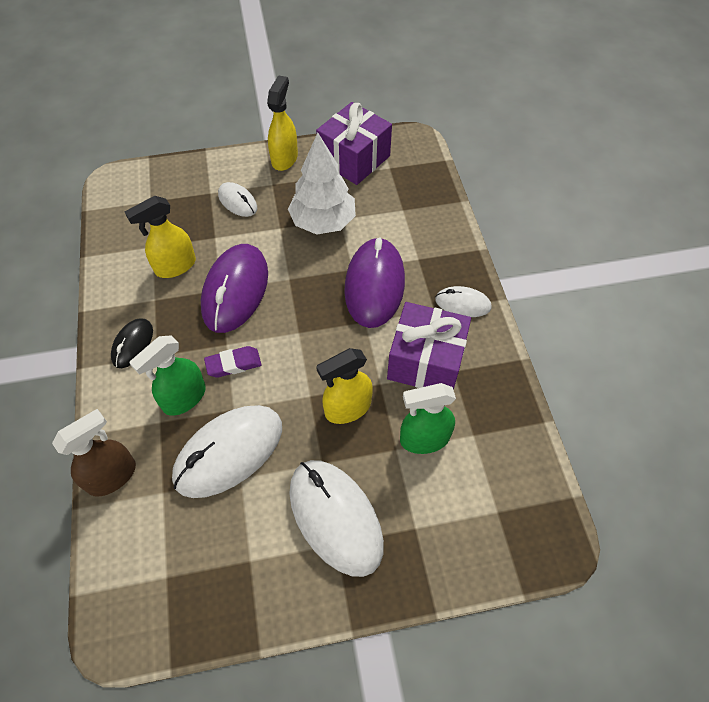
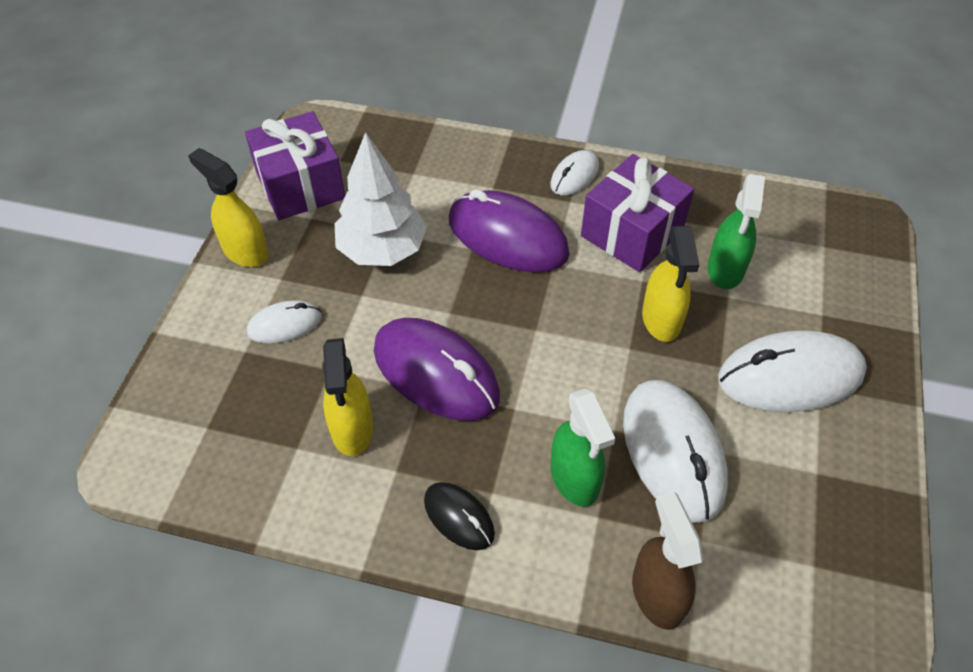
camera: 65 degrees left, 5 degrees down
purple eraser [204,346,262,378] -> none

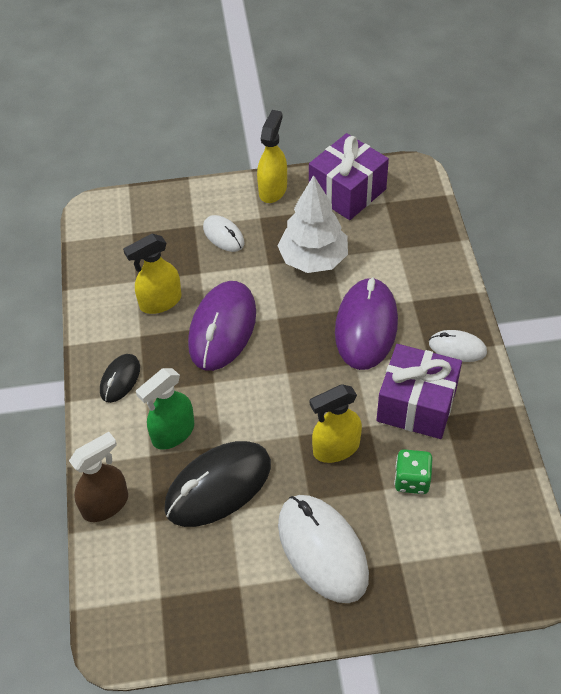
camera: 70 degrees right, 0 degrees up
white mouse [623,380,728,523] -> black mouse [165,441,271,527]
green spray bottle [707,174,765,289] -> green dice [394,449,432,494]

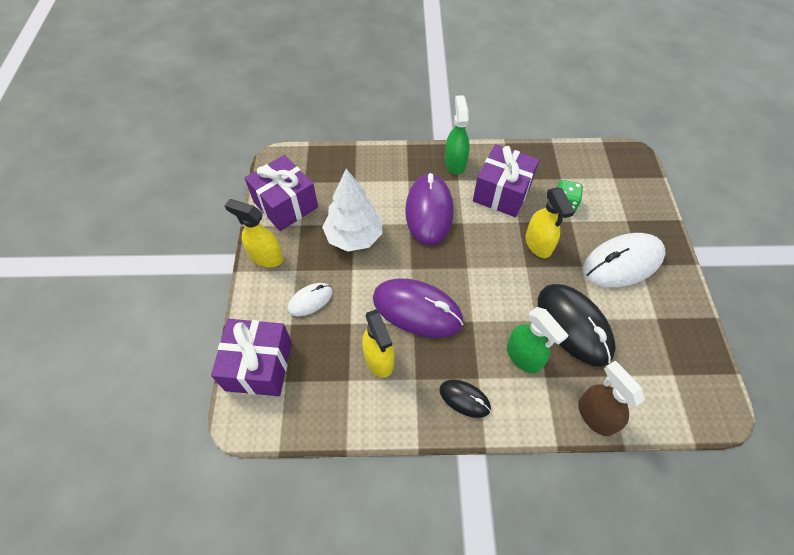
camera: 85 degrees left, 5 degrees up
purple mouse [335,277,398,370] -> purple mouse turned 75 degrees clockwise [405,173,454,246]
white mouse [429,330,487,362] -> green spray bottle [445,95,470,175]
none -> purple gift [211,319,292,396]

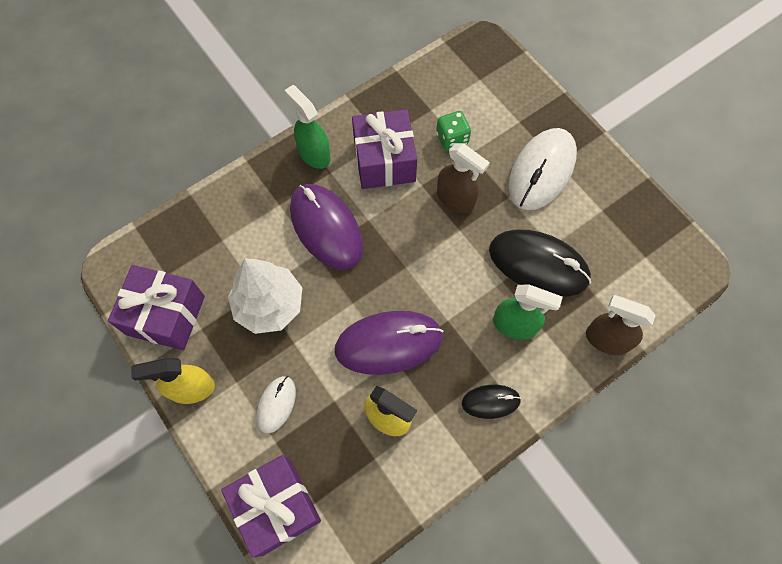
camera: 35 degrees left, 10 degrees up
yellow spray bottle [526,187,575,258] -> brown spray bottle [437,143,490,213]

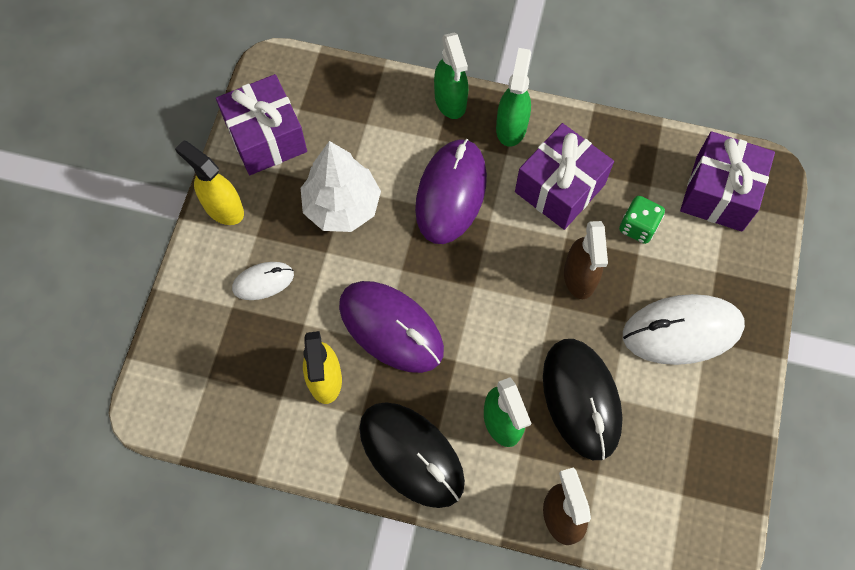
camera: 50 degrees right, 0 degrees up
purple gift [221,455,321,558] -> purple gift moved to [680,131,775,232]
black mouse [462,385,521,419] -> black mouse [359,402,465,508], size x1.90
none -> green spray bottle [434,32,468,119]

